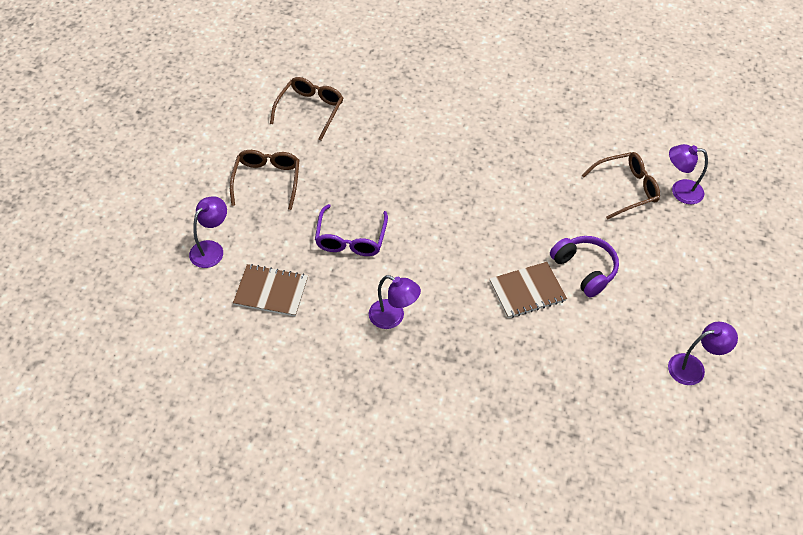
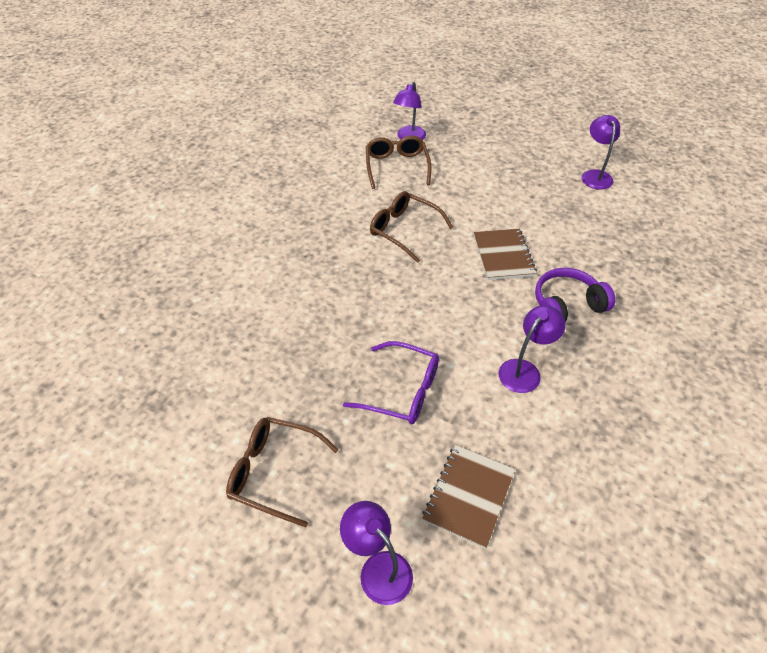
camera: 75 degrees left, 5 degrees down
brown glasses [270,77,343,141] -> brown glasses moved to [370,191,453,263]
purple headphones [550,236,619,297] -> purple headphones moved to [535,268,616,322]

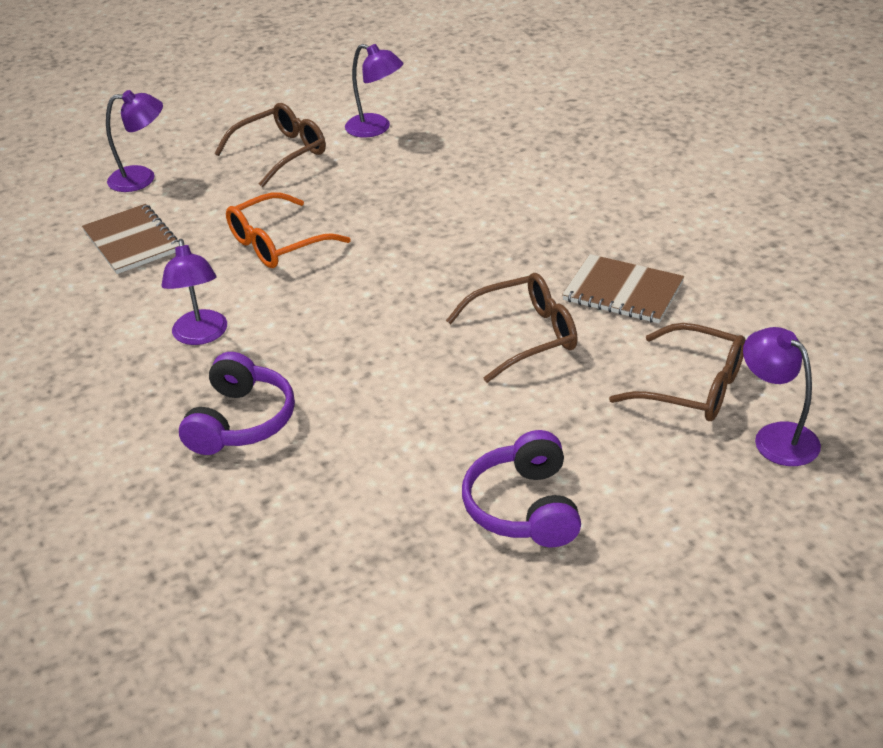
camera: 125 degrees right, 10 degrees down
purple glasses [343,341,439,424] -> orange glasses [226,192,351,268]
brown notebook [474,229,537,280] -> brown notebook moved to [562,254,684,323]
purple lamp [581,115,620,190] -> purple lamp moved to [345,44,403,138]
none -> purple headphones [462,430,581,547]

